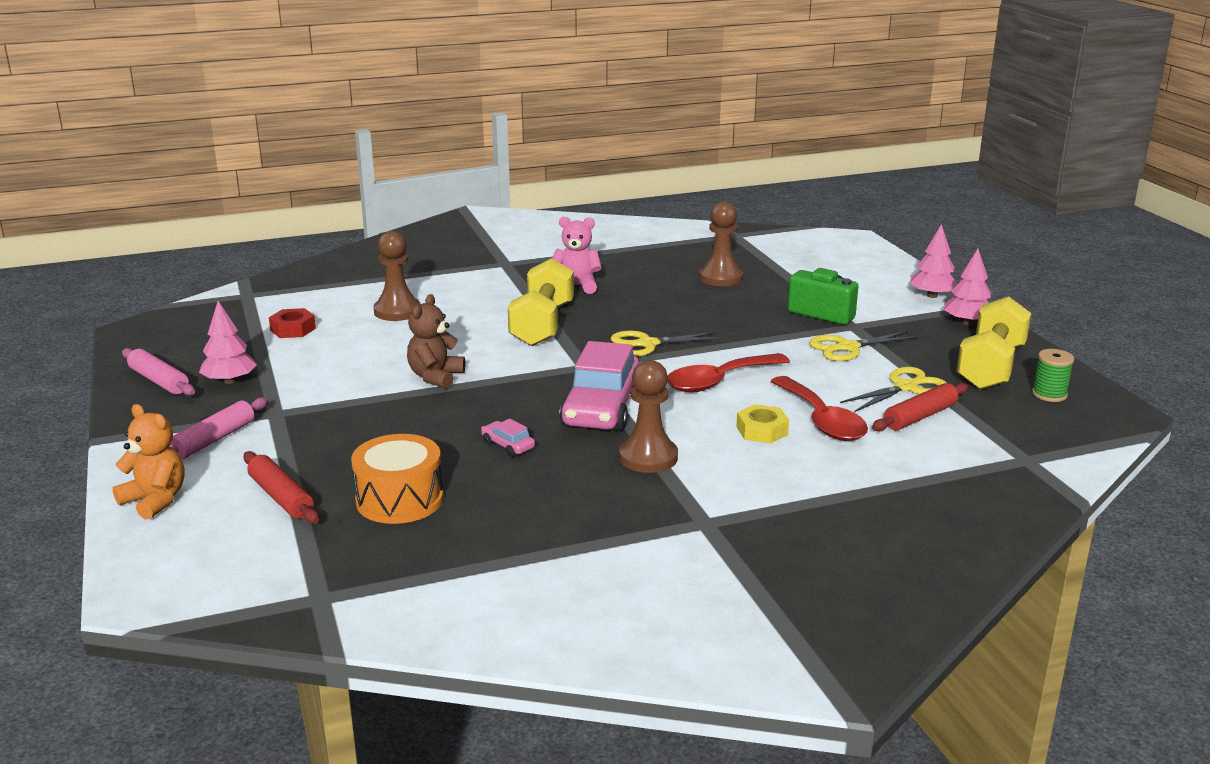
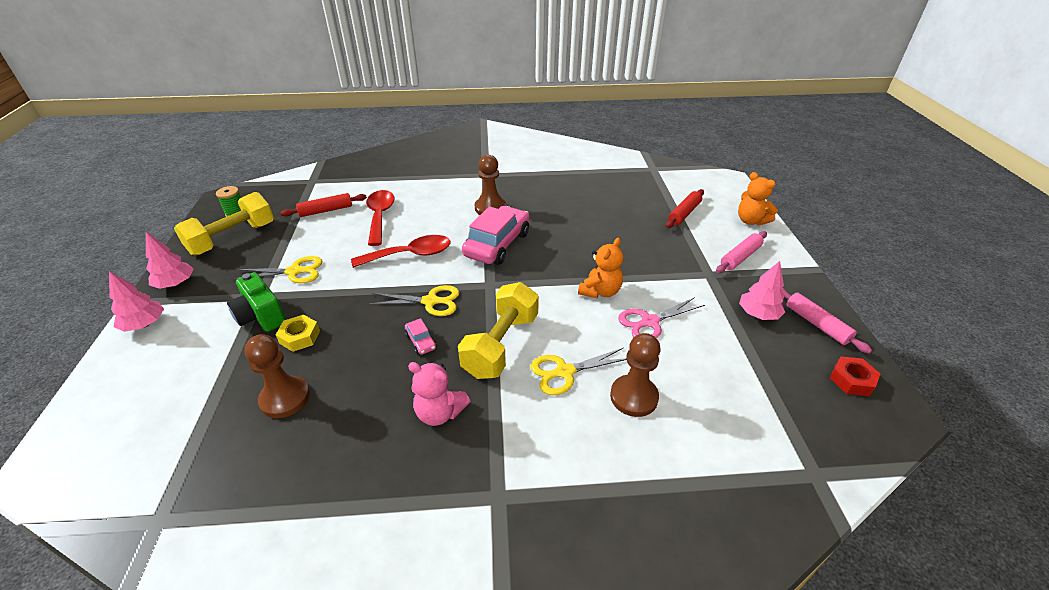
camera: 165 degrees left, 15 degrees up
red rolling pin [243,451,319,524] -> red rolling pin turned 60 degrees clockwise [666,189,704,228]
red nut [269,308,316,338] -> red nut moved to [830,356,880,396]
orange drum [351,434,443,524] -> none
brown teddy bear [407,294,465,389] -> orange teddy bear [578,238,623,298]
pink car [481,419,535,457] -> pink car moved to [405,318,436,355]
yellow nut [736,404,789,444] -> yellow nut moved to [276,315,320,352]
yellow scissors [840,367,946,412] -> yellow scissors moved to [531,348,626,395]
none -> pink scissors [618,297,705,339]

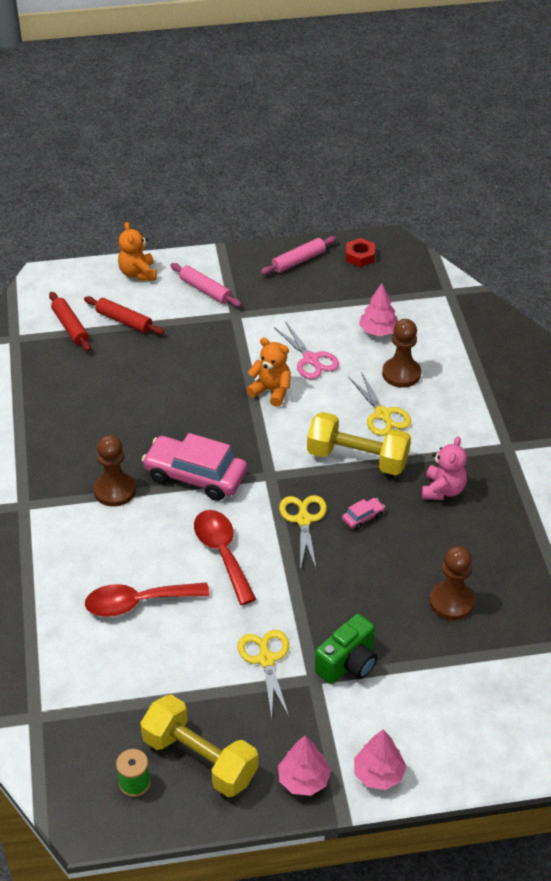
camera: 95 degrees left, 5 degrees up
yellow nut [276,315,320,352] -> none
red rolling pin [280,193,367,217] -> red rolling pin moved to [49,292,91,352]
orange teddy bear [738,172,778,226] -> orange teddy bear turned 120 degrees clockwise [118,222,157,280]
pink tree [739,261,785,320] -> pink tree moved to [359,283,398,336]

